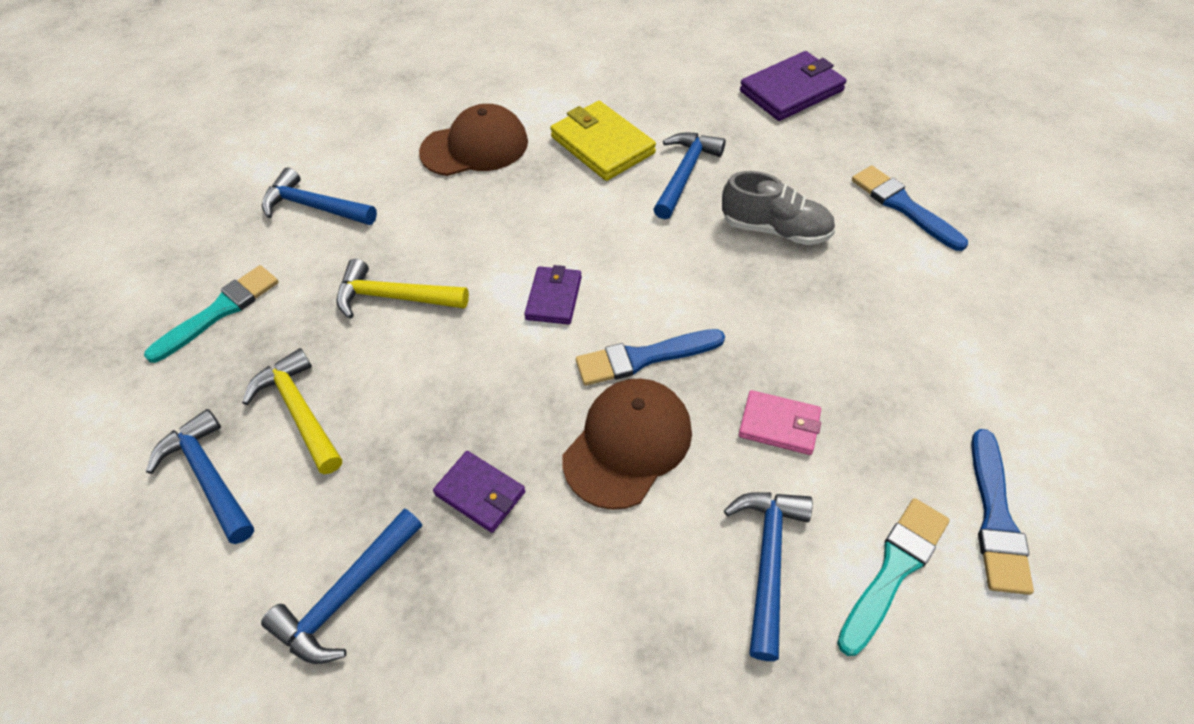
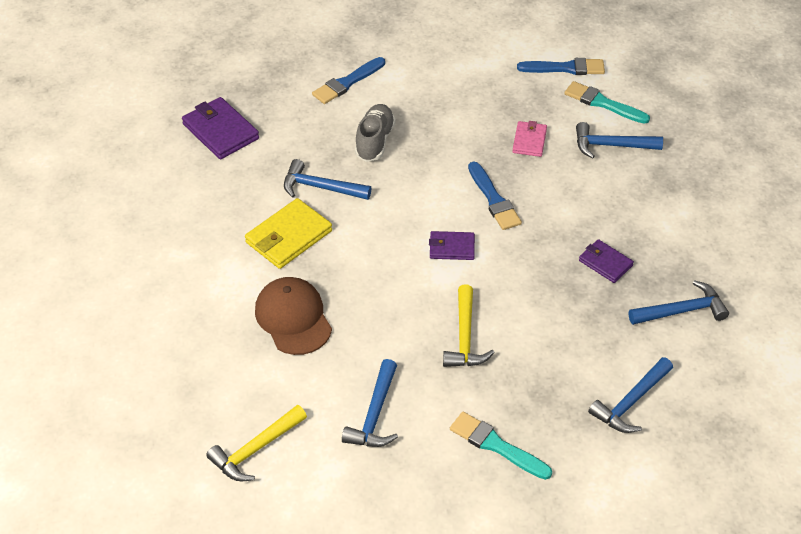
camera: 100 degrees left, 5 degrees down
yellow hammer [242,348,342,474] -> yellow hammer moved to [206,405,307,481]
blue hammer [261,508,422,664] -> blue hammer turned 45 degrees counterclockwise [629,280,729,325]
purple wallet [433,451,525,533] -> purple wallet turned 75 degrees counterclockwise [579,239,634,283]
brown cap [562,378,692,510] -> none

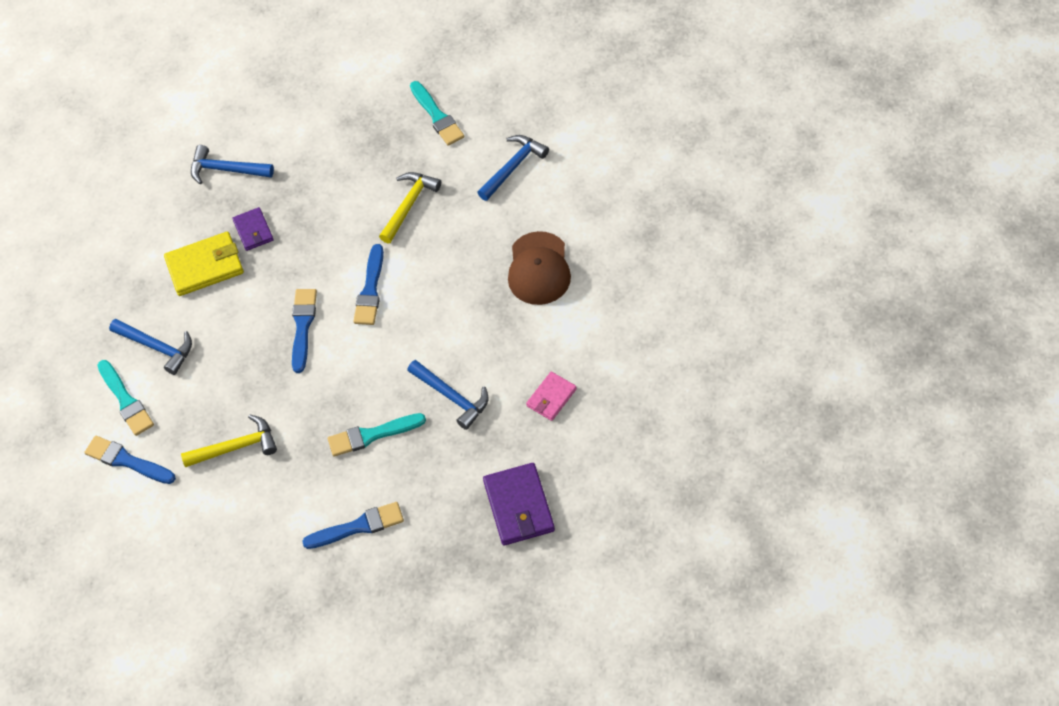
camera: 150 degrees left, 10 degrees up
yellow hammer [206,405,307,481] -> yellow hammer moved to [181,415,277,467]
yellow wallet [245,198,332,269] -> yellow wallet moved to [164,231,244,296]
grey shoe [355,104,395,162] -> turquoise brush [328,413,426,457]
purple wallet [429,231,475,260] -> blue brush [353,244,384,325]
pink wallet [512,121,547,157] -> pink wallet moved to [526,372,577,421]
blue hammer [588,357,673,433] -> none

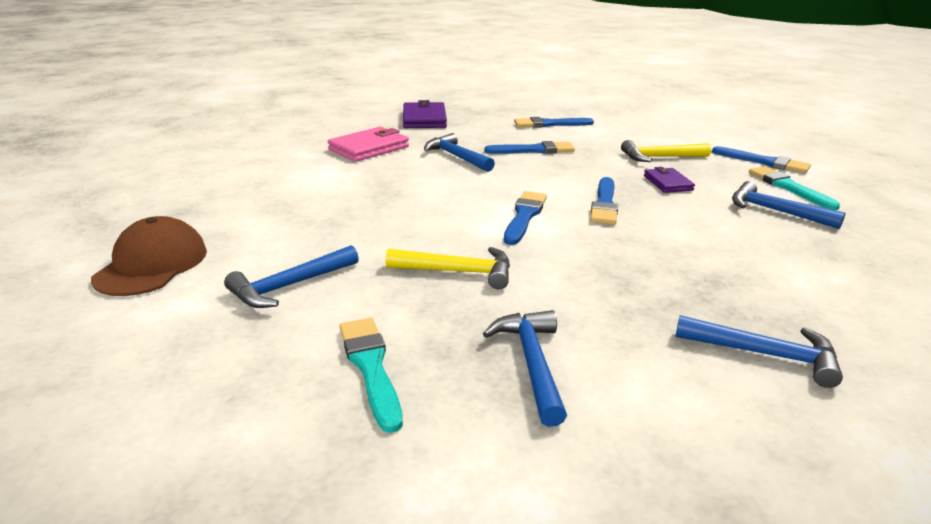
camera: 175 degrees left, 30 degrees down
yellow wallet [164,231,244,296] -> none
purple wallet [232,207,274,251] -> purple wallet moved to [644,167,695,193]
turquoise brush [328,413,426,457] -> blue brush [484,141,575,154]
yellow hammer [379,172,441,243] -> yellow hammer turned 120 degrees counterclockwise [385,247,510,289]
brown cap [508,231,571,305] -> brown cap moved to [91,216,207,296]
pink wallet [526,372,577,421] -> pink wallet [328,127,409,162], size x1.65
none -> blue hammer [483,310,567,427]

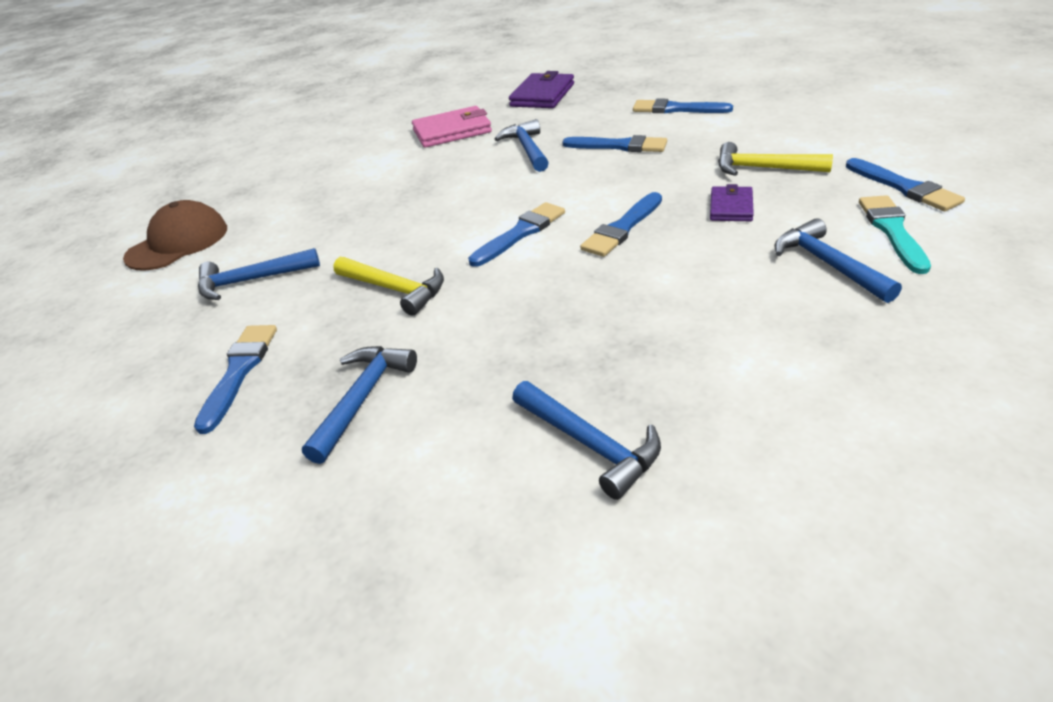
camera: 30 degrees right, 10 degrees up
turquoise brush [339,318,403,433] -> blue brush [194,325,277,434]

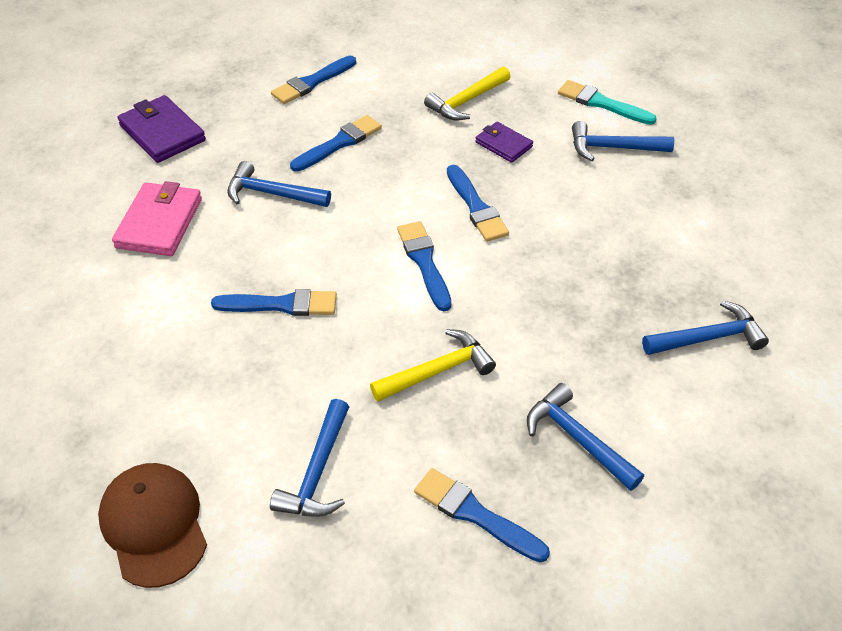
camera: 65 degrees left, 10 degrees up
blue brush [846,158,965,211] -> blue brush moved to [211,289,337,316]

